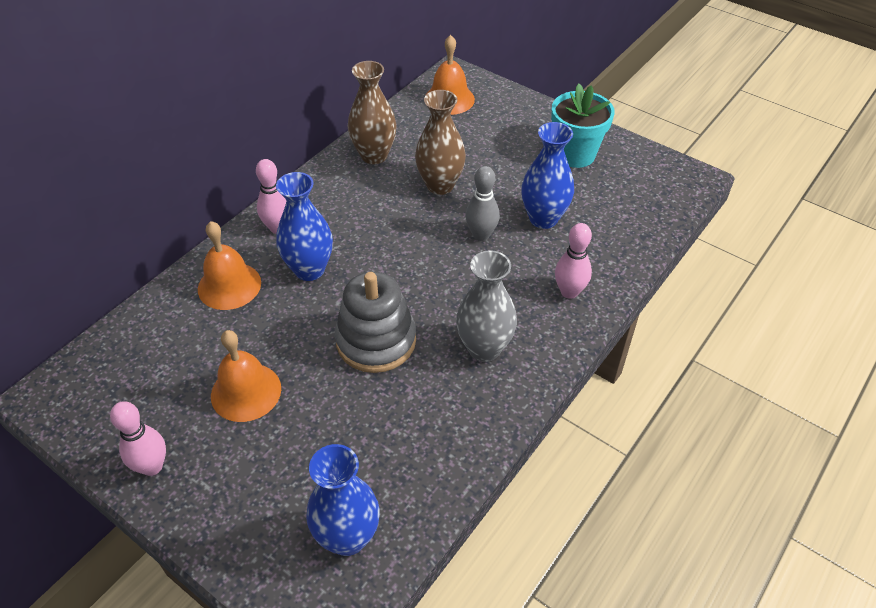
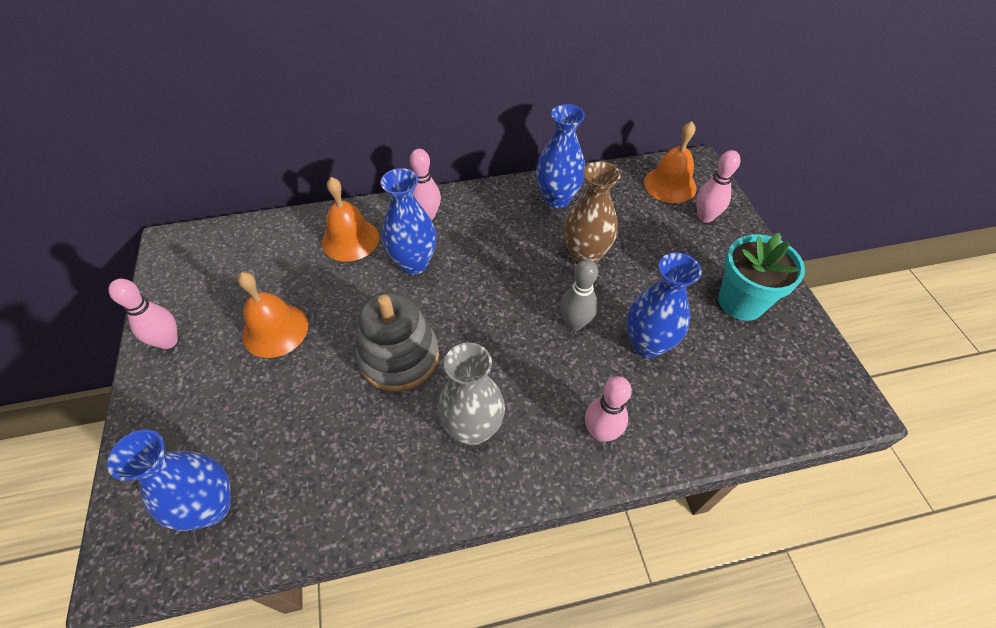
camera: 40 degrees right, 5 degrees up
brown vase [348,61,397,164] -> blue vase [536,104,585,208]
none -> pink bowling pin [696,150,740,223]

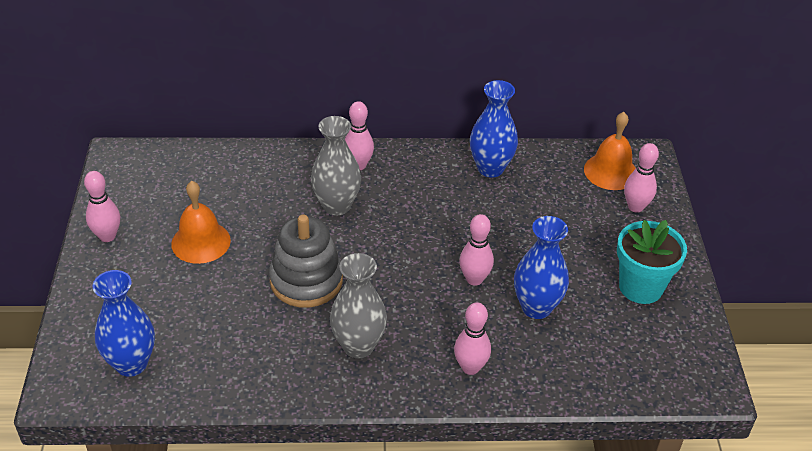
camera: 10 degrees right, 10 degrees down
orange bell [322,177,379,261] -> none
blue vase [381,168,437,275] -> grey vase [311,116,361,216]
grey bowling pin [560,259,598,330] -> pink bowling pin [459,214,494,286]
brown vase [564,161,621,264] -> none

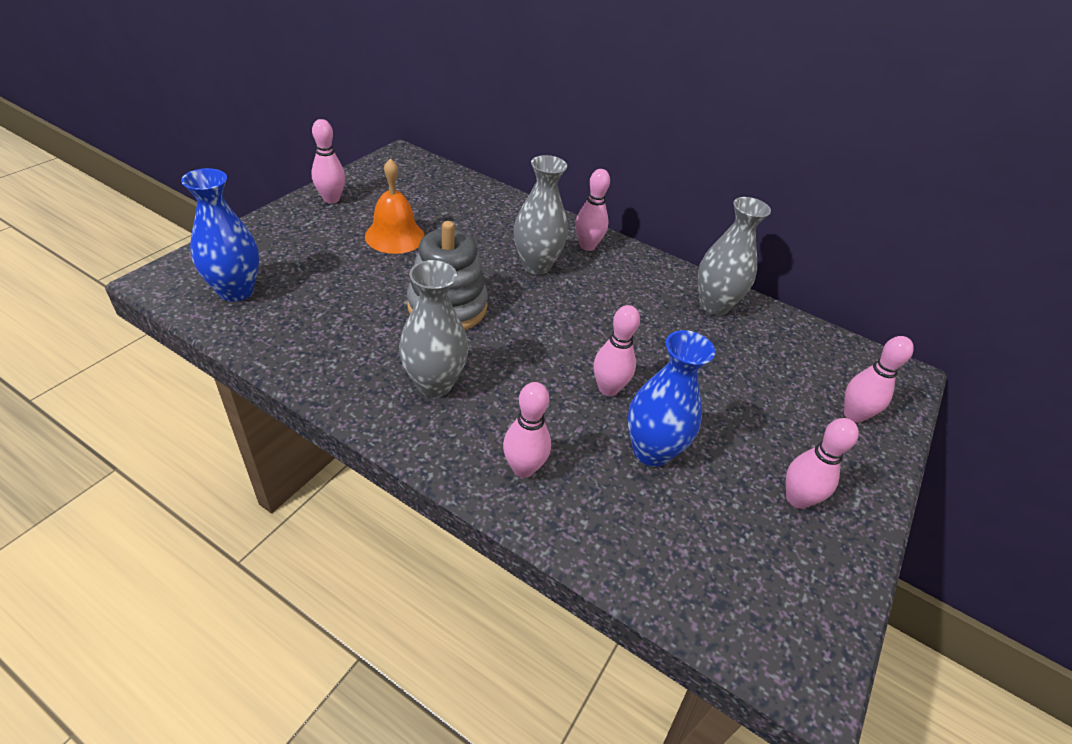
camera: 30 degrees right, 0 degrees up
blue vase [470,80,518,177] -> grey vase [698,197,771,315]
orange bell [584,112,636,190] -> none
turquoise flower pot [617,220,687,304] -> pink bowling pin [786,418,859,509]

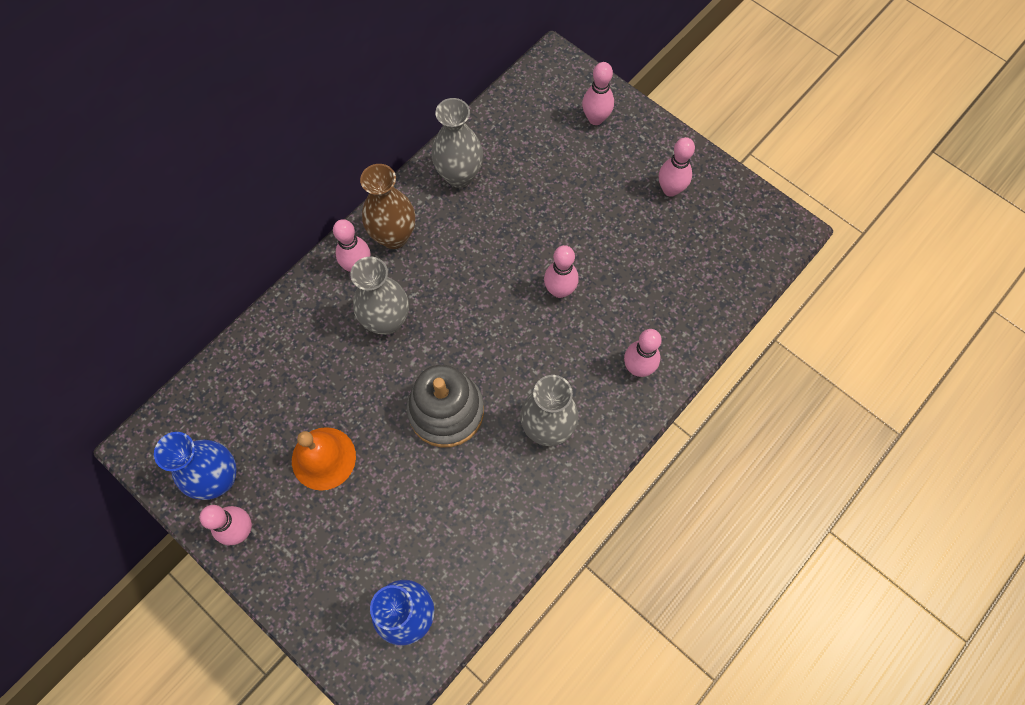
camera: 75 degrees left, 25 degrees up
blue vase [627,330,715,467] -> blue vase moved to [154,432,236,500]
none -> brown vase [360,164,415,249]

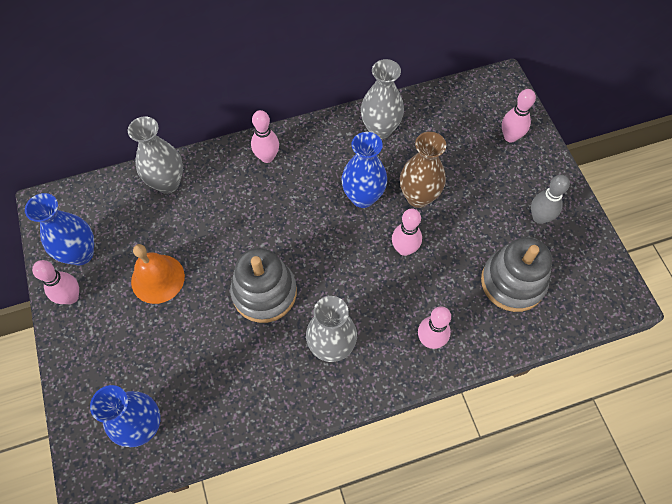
camera: 30 degrees right, 5 degrees down
grey vase [351,257,409,335] -> grey vase moved to [128,117,183,194]
brown vase [360,164,415,249] -> brown vase moved to [400,132,446,208]
pink bowling pin [659,137,695,197] -> grey bowling pin [531,175,570,224]
none -> blue vase [342,132,387,208]
none -> grey stacking toy [481,237,552,312]

